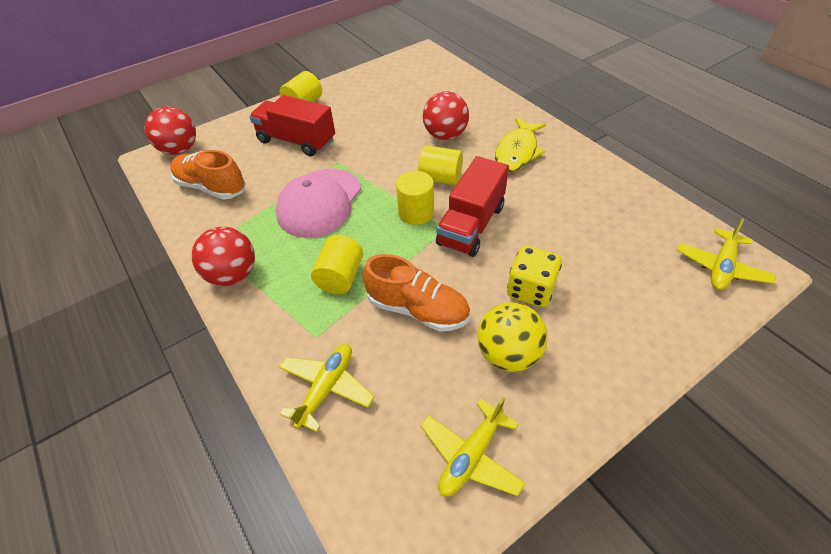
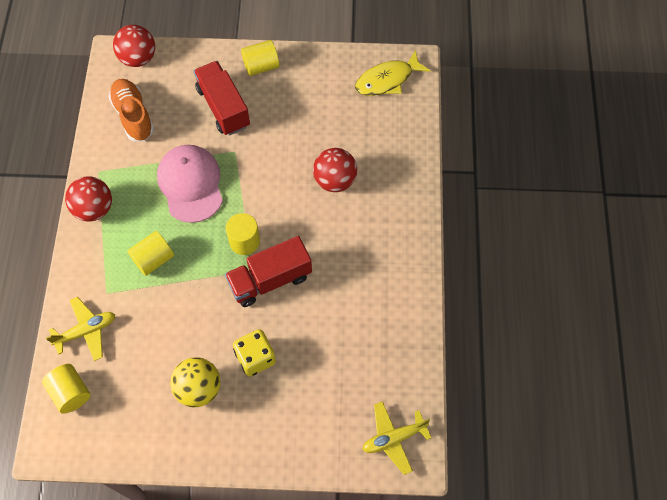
camera: 35 degrees right, 15 degrees up
pink cap [276,168,361,238] -> pink cap turned 105 degrees clockwise [157,145,223,223]
orange shoe [363,254,470,332] -> none
yellow cylinder [418,145,463,185] -> yellow cylinder moved to [42,364,90,414]
yellow plane [420,397,525,497] -> none
yellow fish [495,118,546,172] -> yellow fish moved to [355,50,430,96]

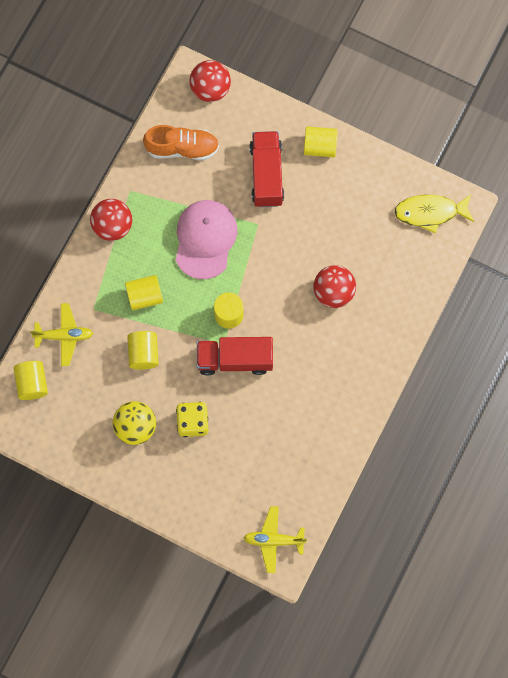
camera: 25 degrees right, 10 degrees up
orange shoe [108,79,154,141] -> orange shoe turned 90 degrees clockwise [143,125,219,160]
none -> yellow cylinder [127,331,159,369]

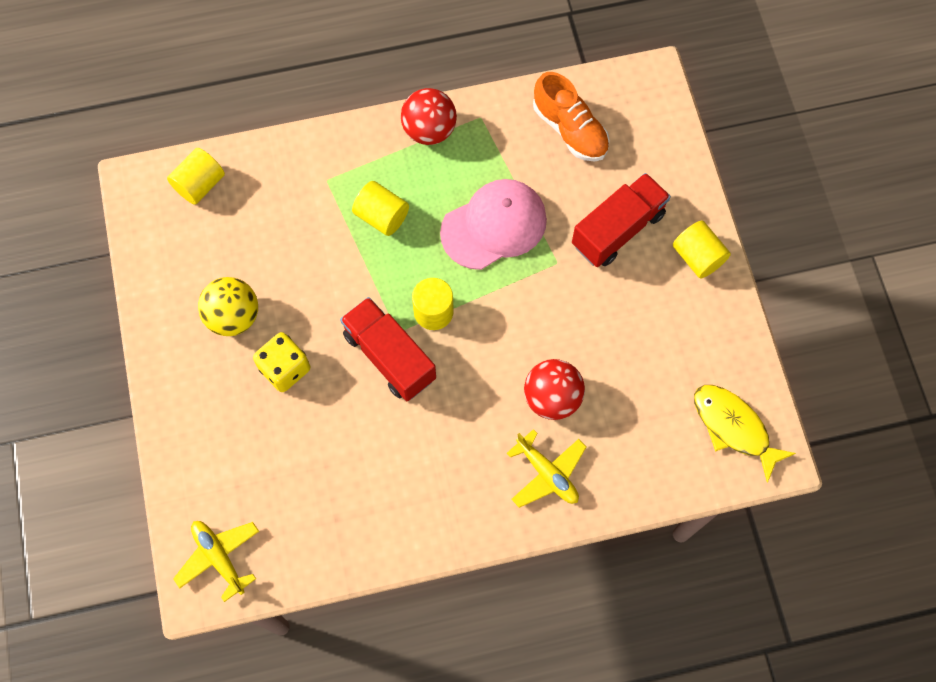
camera: 50 degrees right, 5 degrees down
yellow plane [30,303,93,366] -> yellow plane moved to [507,429,586,508]
yellow cylinder [127,331,159,369] -> none
red ball [189,60,231,102] -> none

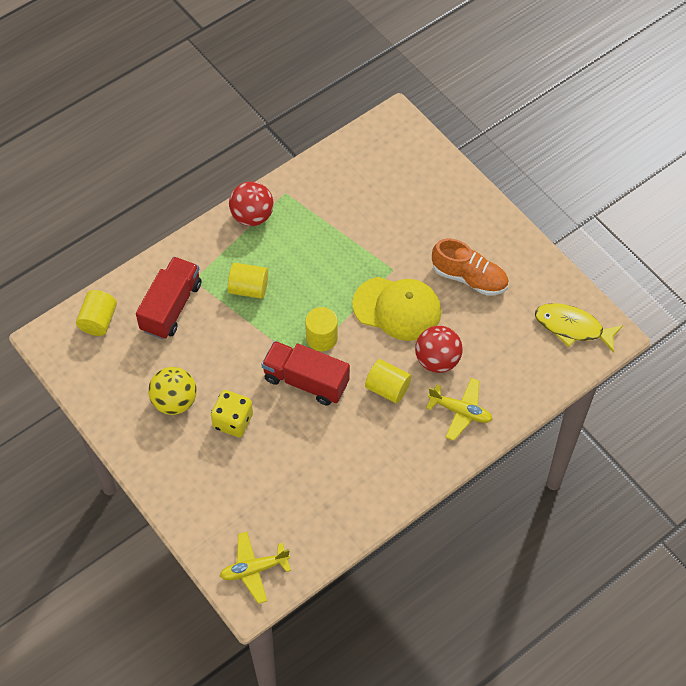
camera: 25 degrees left, 10 degrees down
yellow plane [173,521,259,602] -> yellow plane turned 45 degrees counterclockwise [220,532,291,604]
pink cap [440,179,547,270] -> none
orange shoe [533,72,610,161] -> orange shoe moved to [432,238,509,296]
red truck [572,173,671,267] -> red truck moved to [136,257,201,339]
yellow cylinder [673,221,731,279] -> yellow cylinder moved to [365,359,411,403]
none -> yellow cap [352,277,441,341]

